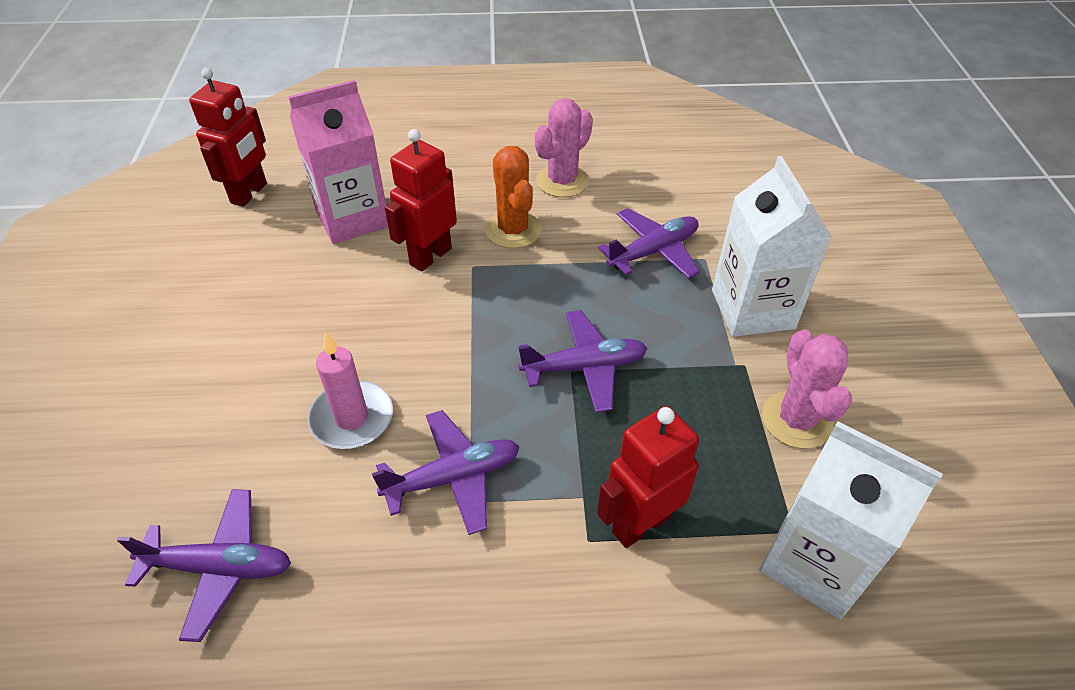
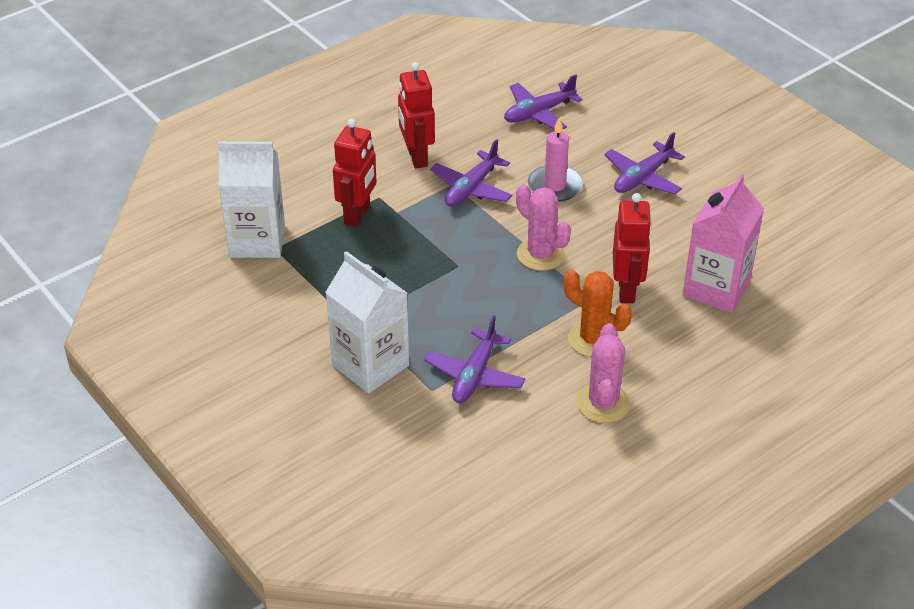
camera: 145 degrees right, 5 degrees down
red robot [189,68,267,207] -> red robot moved to [398,62,435,168]
purple plane [519,310,647,413] -> purple plane moved to [604,132,685,195]
pink cactus [762,329,852,449] -> pink cactus moved to [516,184,571,271]

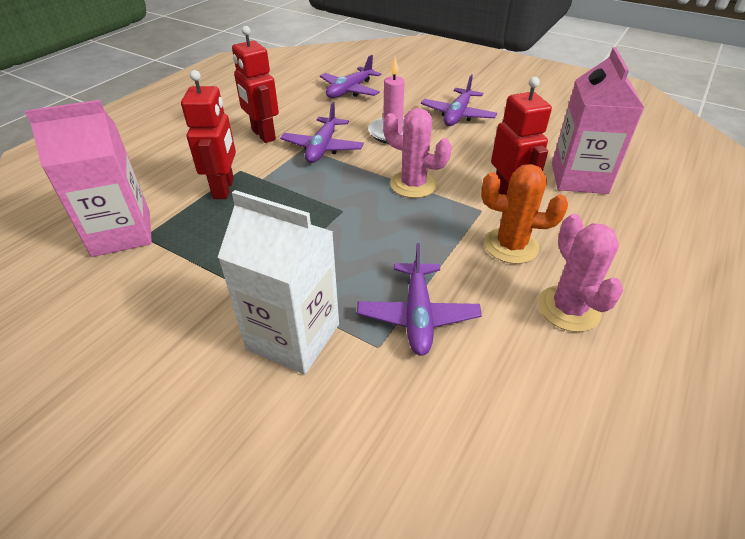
camera: 20 degrees left, 0 degrees up
white carton [218,142,285,258] -> pink carton [25,100,152,257]

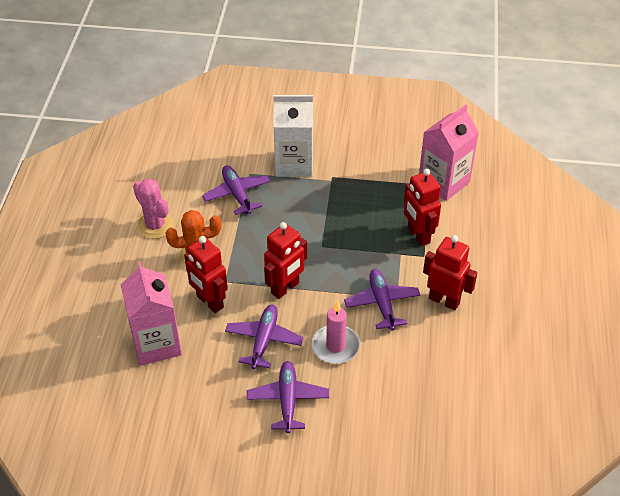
camera: 155 degrees right, 5 degrees up
purple plane [320,55,381,98] -> purple plane moved to [225,305,304,369]
pink cactus [383,108,452,198] -> red robot [264,222,307,299]

